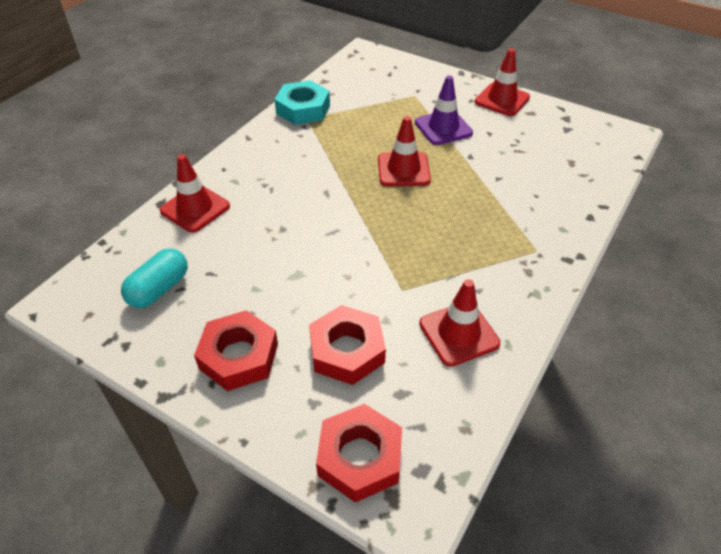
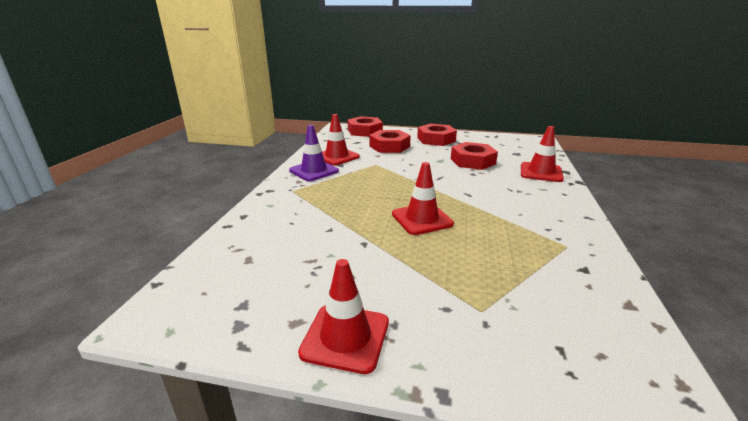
camera: 160 degrees right, 20 degrees down
turquoise capsule [121,248,188,308] -> none
turquoise nut [274,80,330,125] -> none
purple traffic cone [415,76,473,145] -> purple traffic cone moved to [289,125,339,181]
none -> red nut [451,142,498,170]

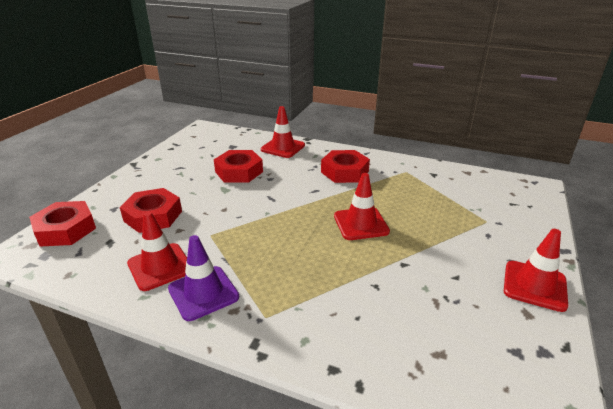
camera: 80 degrees left, 5 degrees up
red nut [417,124,457,146] -> red nut moved to [321,150,370,183]

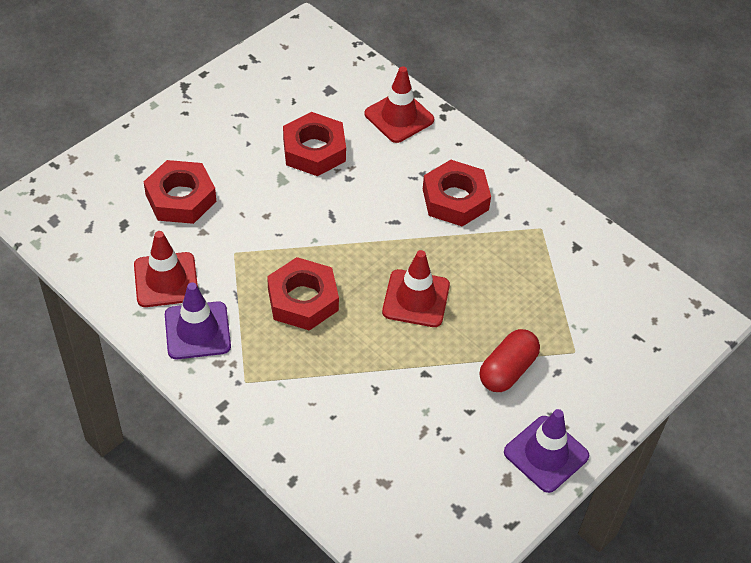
camera: 20 degrees right, 20 degrees up
red nut [29,201,96,247] -> red nut moved to [267,257,339,331]
red traffic cone [504,229,568,312] -> purple traffic cone [504,409,589,493]
none -> red capsule [480,329,540,392]

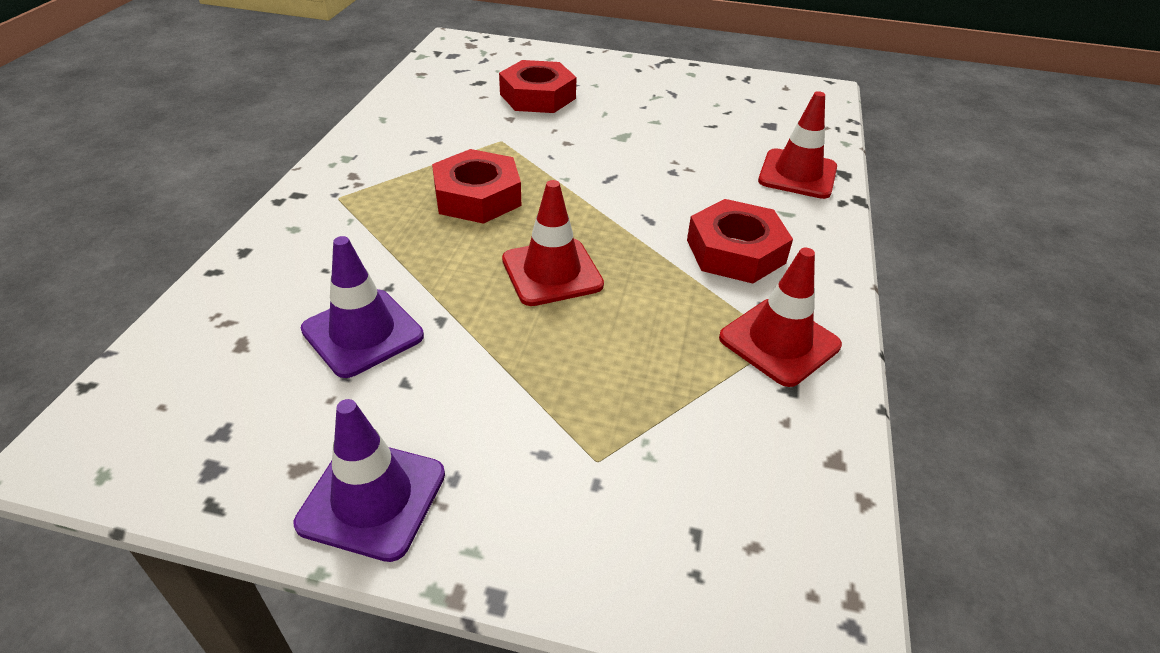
camera: 60 degrees right, 10 degrees down
red traffic cone [134,231,198,307] -> red traffic cone moved to [719,248,842,387]
purple traffic cone [165,282,231,359] -> purple traffic cone moved to [301,236,424,378]
red nut [283,112,346,176] -> none
red capsule [480,329,540,392] -> none

